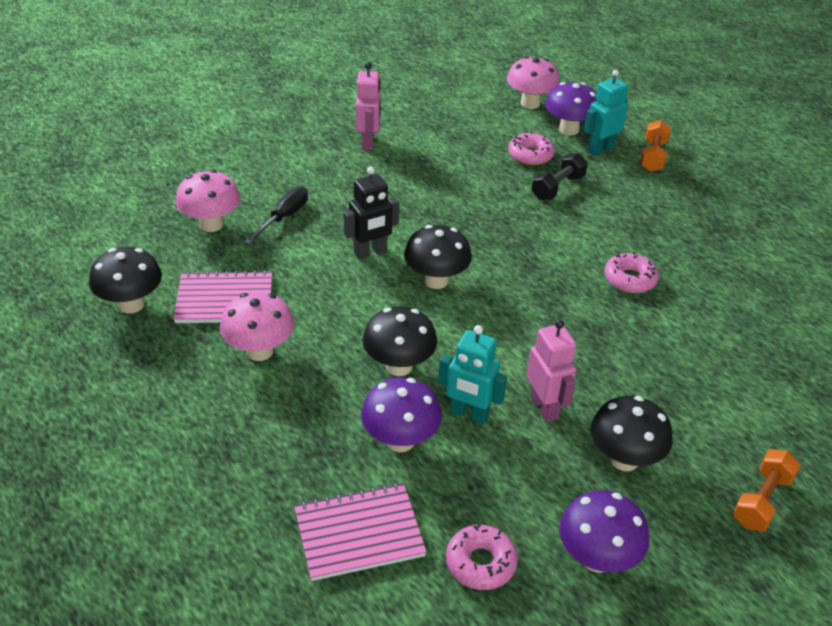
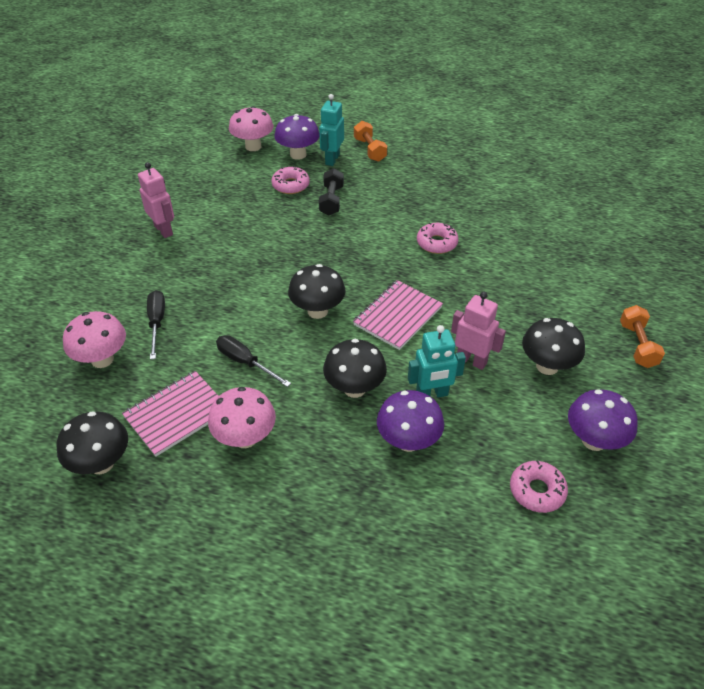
camera: 35 degrees left, 5 degrees up
pink notebook [294,483,427,581] -> pink notebook moved to [353,280,443,350]
black robot [344,166,399,259] -> none
none -> black screwdriver [216,335,291,387]

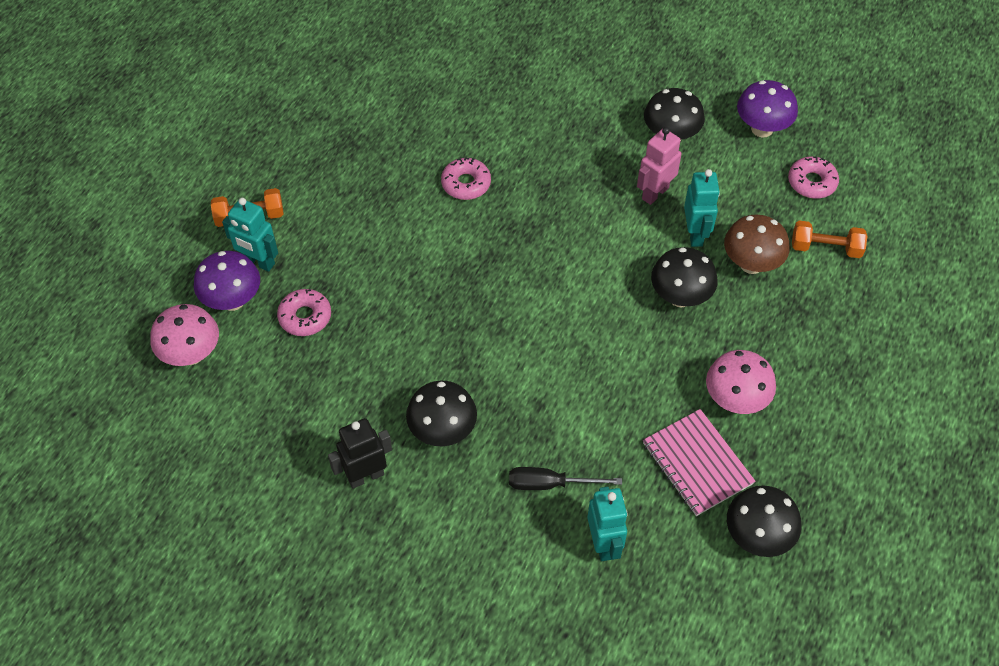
camera: 80 degrees left, 10 degrees up
pink mushroom [63,311,126,368] -> turquoise robot [587,486,628,561]
pink robot [138,162,174,238] -> black robot [328,418,392,489]
black screwdriver [216,335,291,387] -> none
black mushroom [288,264,346,319] -> black mushroom moved to [406,381,477,446]
black dumbbell [319,168,344,215] -> none
pink notebook [353,280,443,350] -> none
purple mushroom [377,390,444,452] -> brown mushroom [724,214,790,274]
orange dumbbell [620,305,665,368] -> orange dumbbell moved to [792,221,867,258]

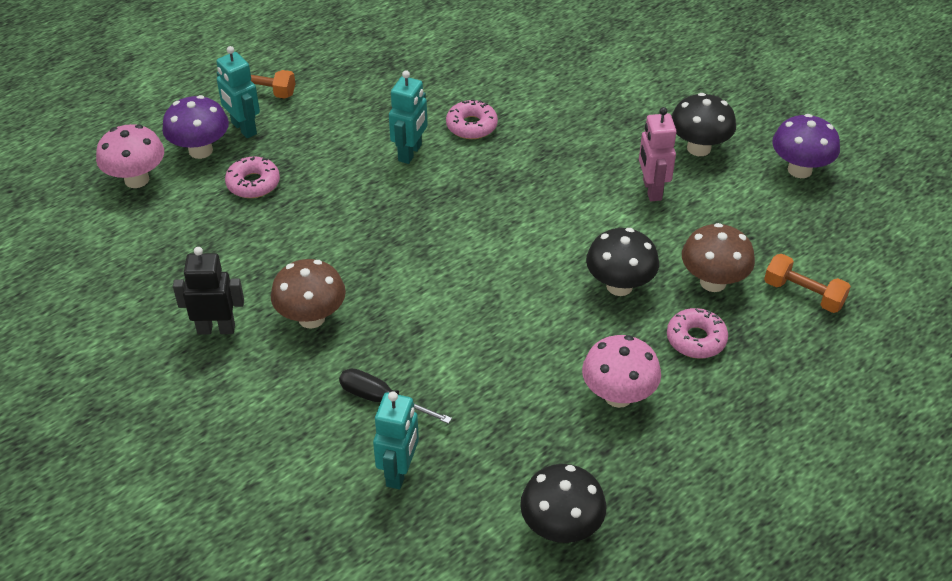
camera: 25 degrees right, 10 degrees down
black mushroom [406,381,477,446] -> brown mushroom [271,259,346,328]
pink robot [637,127,681,205] -> pink robot turned 75 degrees counterclockwise [639,107,677,201]
pink notebook [643,409,755,516] -> none
turquoise robot [684,169,720,247] -> turquoise robot moved to [389,70,428,164]
pink donut [788,156,839,199] -> pink donut moved to [667,308,728,358]

